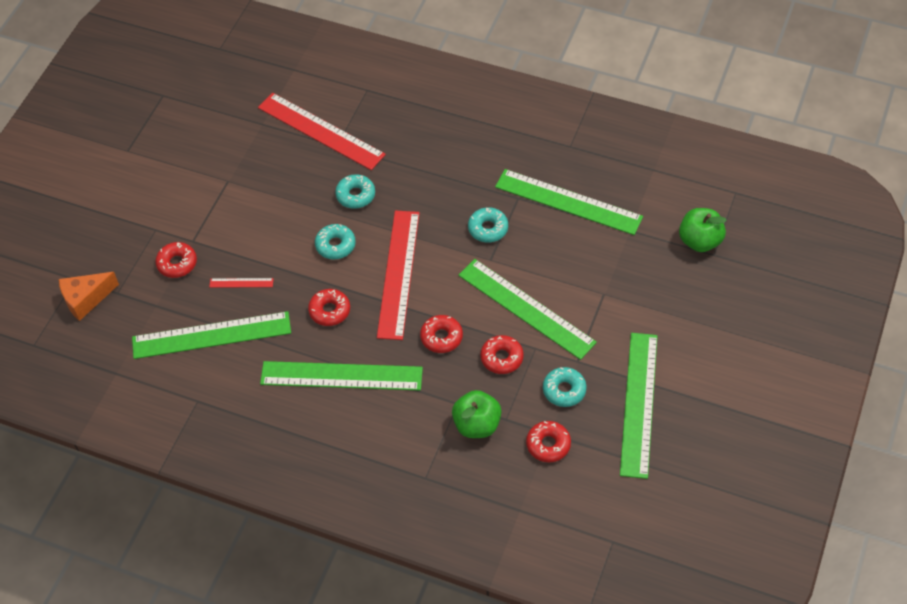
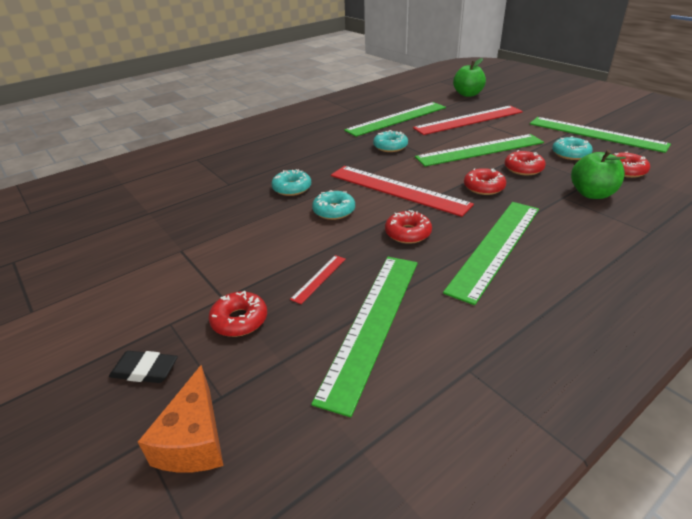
camera: 60 degrees left, 20 degrees down
red ruler [258,93,386,170] -> red ruler moved to [413,106,523,135]
none -> black eraser [109,351,178,383]

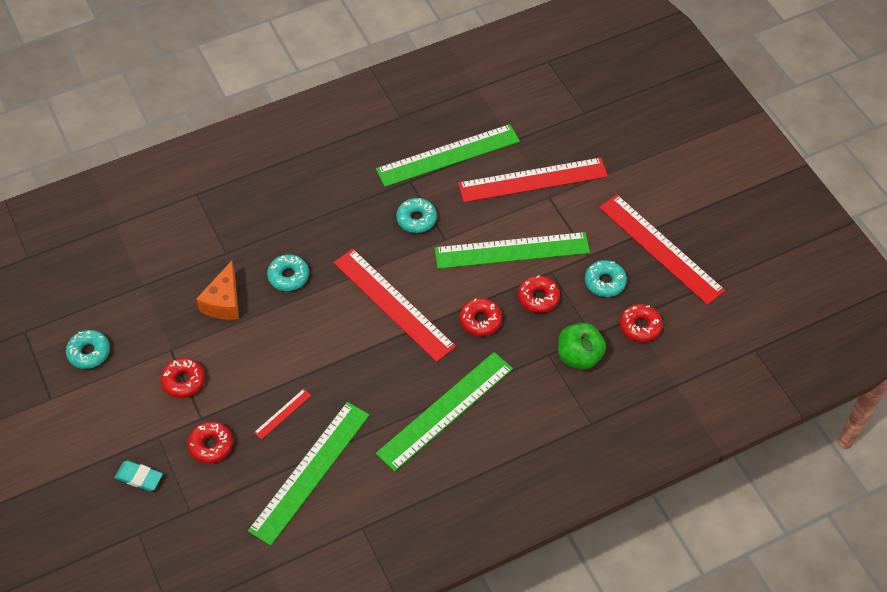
camera: 10 degrees right, 20 degrees up
black eraser [109,351,178,383] -> turquoise eraser [114,461,163,491]
orange cheese [138,365,224,473] -> orange cheese moved to [196,261,239,320]
turquoise donut [312,190,355,220] -> turquoise donut moved to [66,330,110,369]
red donut [385,210,432,244] -> red donut moved to [160,358,205,398]
green apple [453,58,486,97] -> none
green ruler [530,117,671,153] -> red ruler [599,195,725,305]

